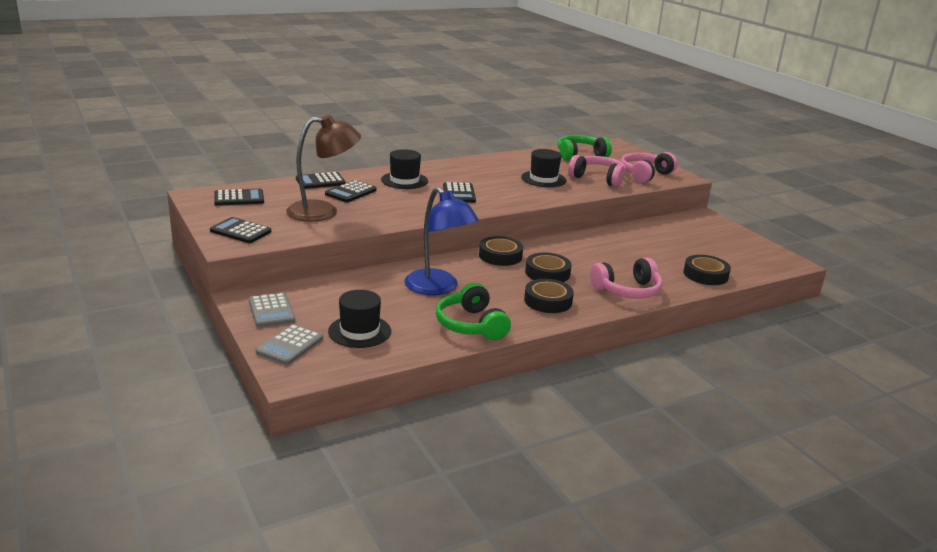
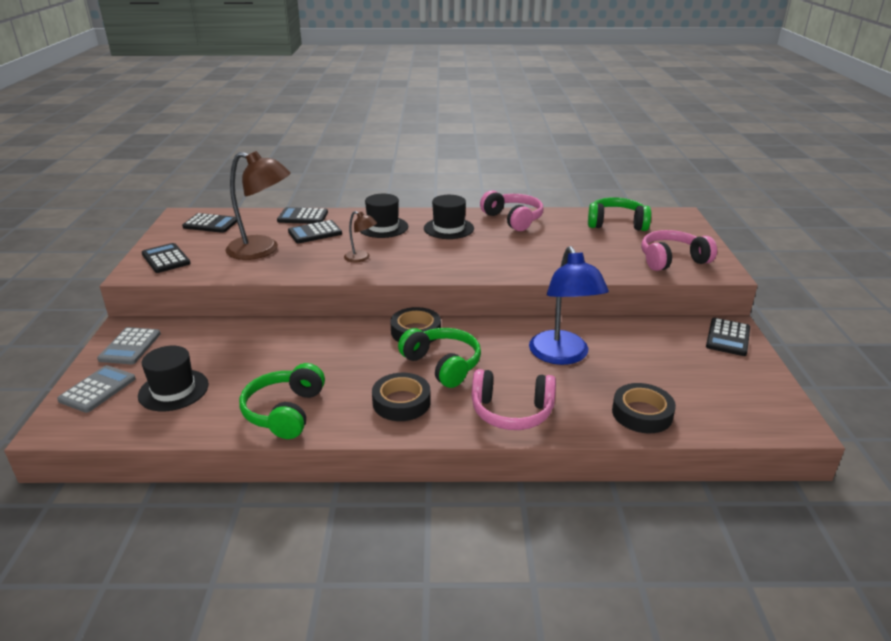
camera: 30 degrees right, 5 degrees up
grey calculator [256,324,323,365] -> grey calculator turned 150 degrees clockwise [57,365,136,413]
blue lamp [404,187,479,295] -> blue lamp moved to [529,246,609,365]
black calculator [443,182,476,203] -> black calculator moved to [706,318,750,356]
black hat [521,149,566,187] -> black hat moved to [424,195,474,239]
black tape [525,253,572,282] -> green headphones [398,328,481,388]
pink headphones [568,155,626,187] -> pink headphones moved to [480,190,544,231]
none -> brown lamp [344,211,377,262]

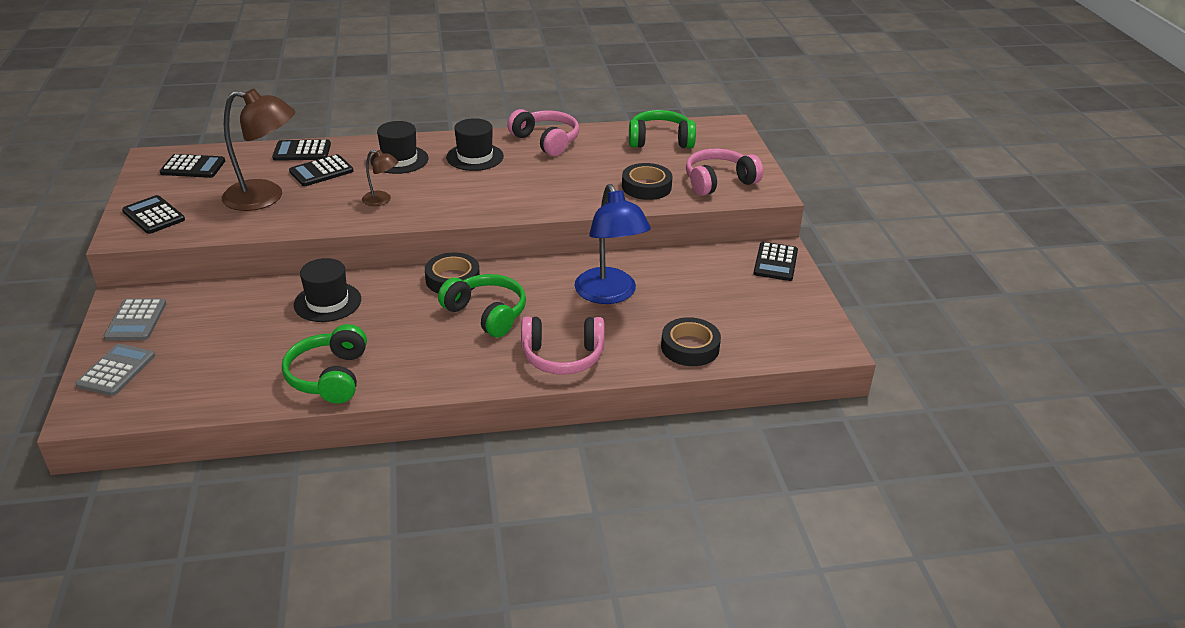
camera: 10 degrees left, 5 degrees up
black hat [138,346,209,411] -> black hat moved to [294,258,361,322]
black tape [372,373,431,421] -> black tape moved to [622,163,673,200]

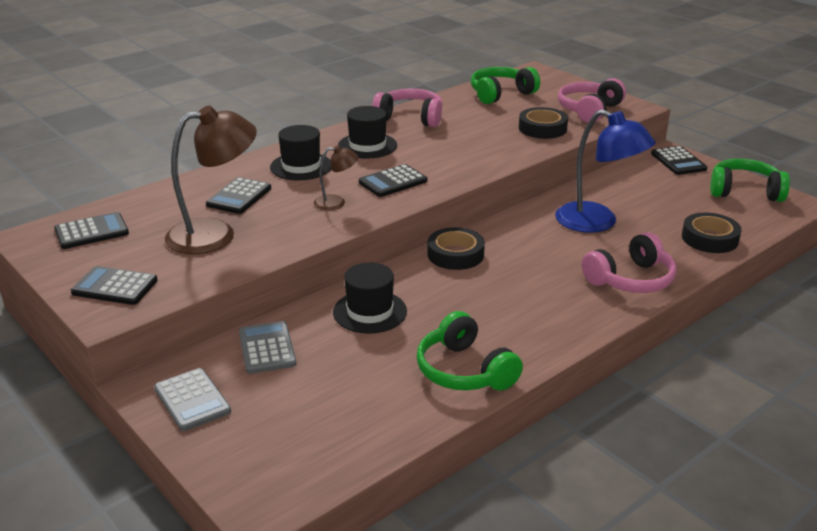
camera: 30 degrees left, 5 degrees down
grey calculator [75,343,155,396] -> grey calculator moved to [239,321,296,374]
black calculator [272,139,331,161] -> black calculator moved to [359,164,427,197]
green headphones [438,274,526,337] -> green headphones moved to [710,159,790,202]

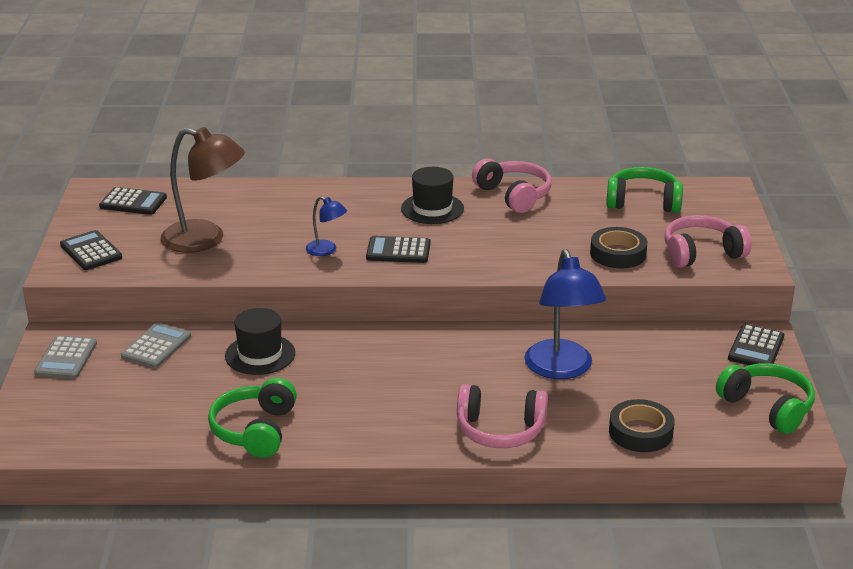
camera: 40 degrees right, 0 degrees up
black calculator [206,177,271,214] -> none
black hat [270,125,331,180] -> none
brown lamp [314,145,358,210] -> blue lamp [306,196,347,256]
black tape [427,227,485,270] -> none

